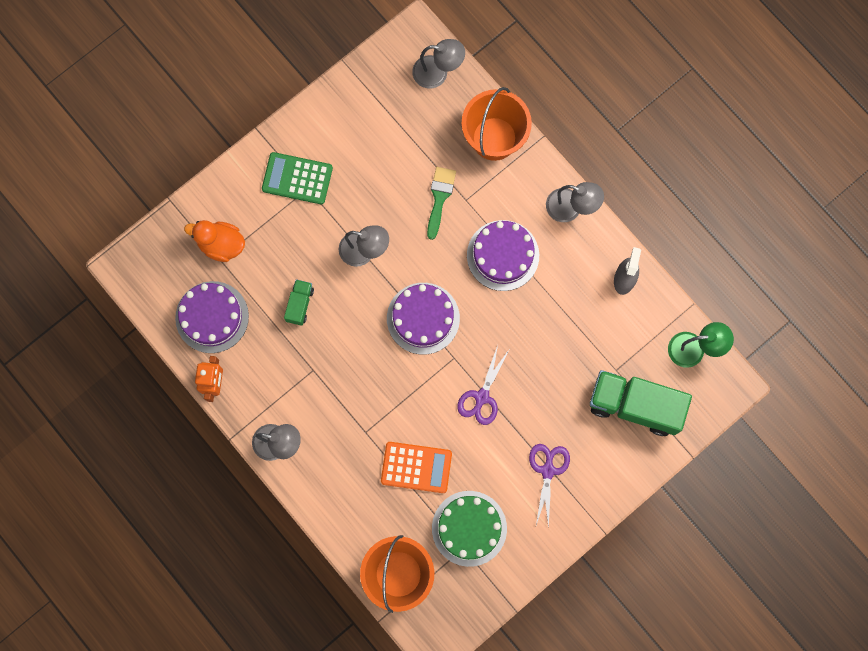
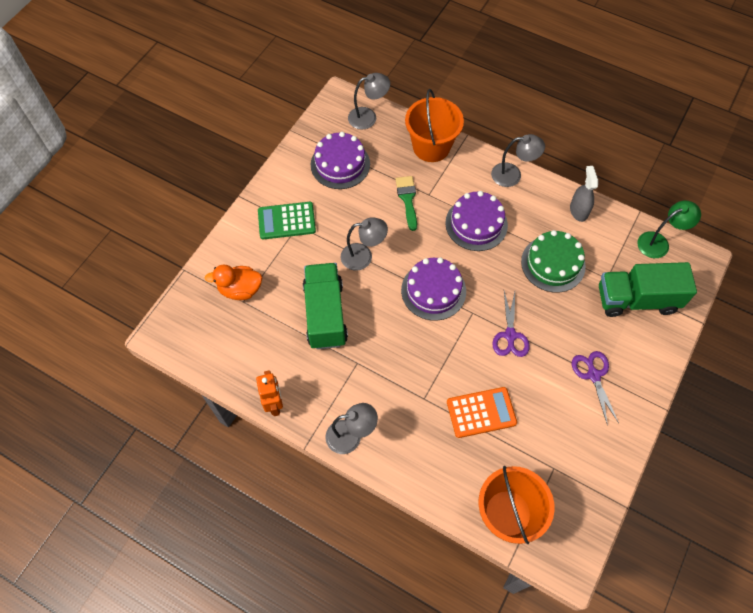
camera: 20 degrees left, 15 degrees down
purple cake [175,281,249,353] -> purple cake moved to [311,132,370,189]
green truck [284,279,314,326] -> green truck [303,263,348,349], size x2.11
green cake [432,491,507,567] -> green cake moved to [521,230,586,293]

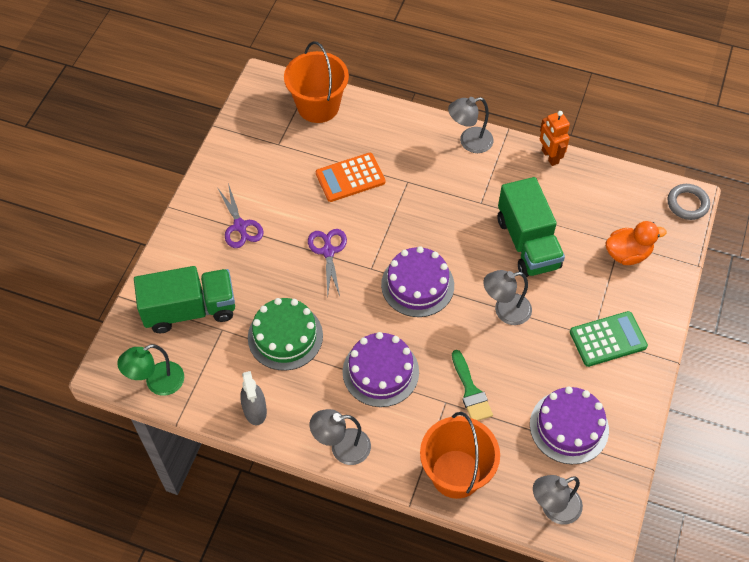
camera: 170 degrees right, 5 degrees down
none -> grey ring [667,184,710,220]

